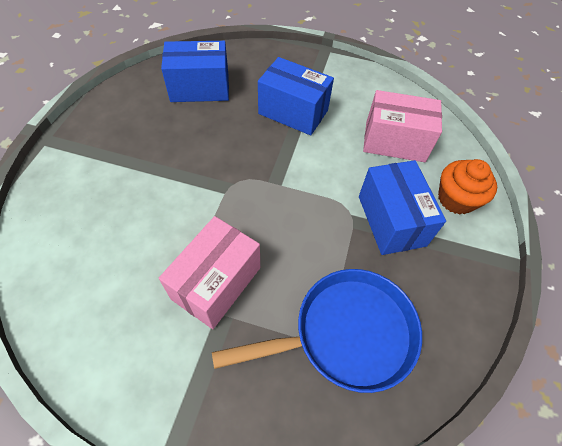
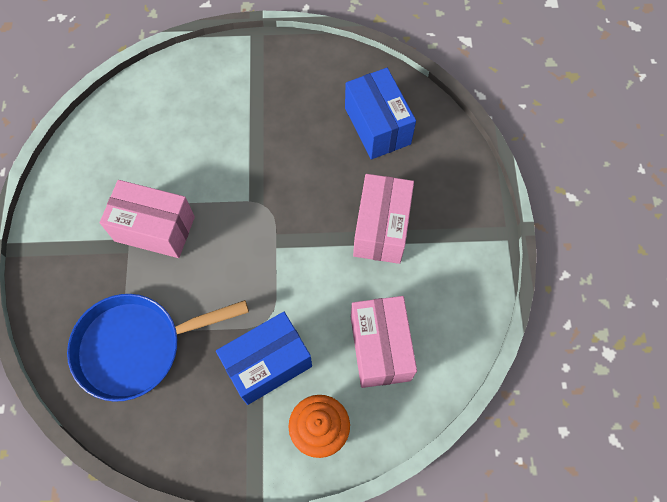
camera: 75 degrees right, 10 degrees up
blue pan [212,269,422,393] -> blue pan turned 105 degrees clockwise [67,294,249,402]
blue box [258,57,334,135] -> pink box [353,174,414,264]

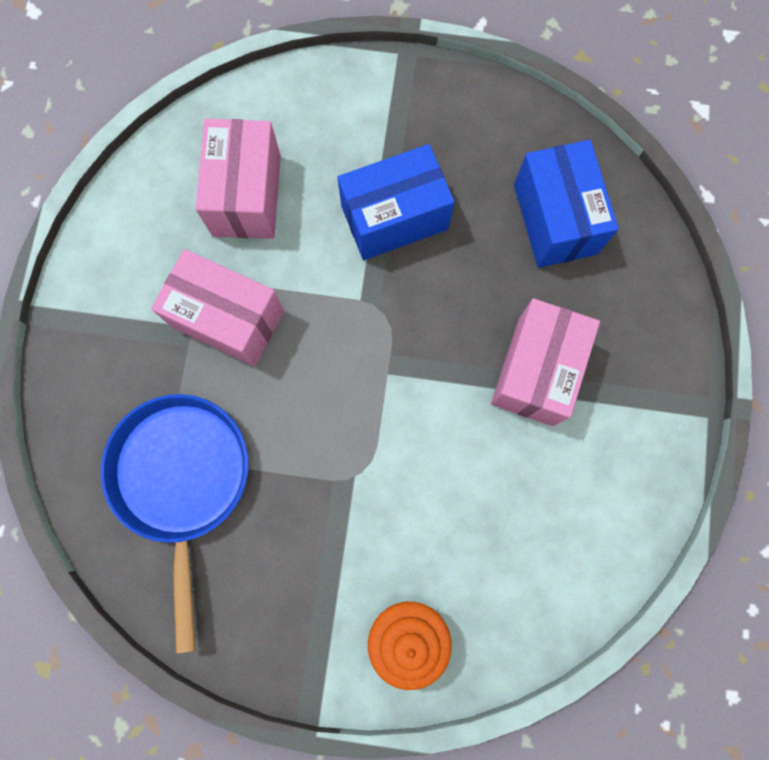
camera: 10 degrees right, 10 degrees up
blue pan [67,294,249,402] -> blue pan turned 90 degrees clockwise [101,394,248,653]
blue box [216,312,312,405] -> blue box moved to [337,144,455,260]
pink box [351,296,417,388] -> pink box moved to [195,119,281,239]

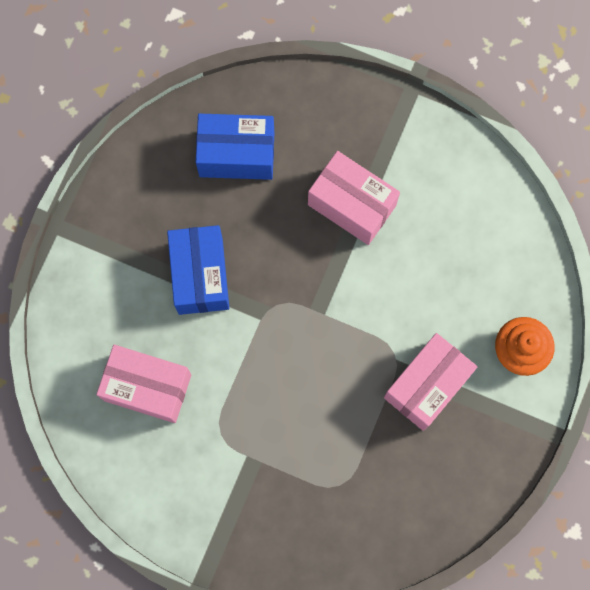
camera: 75 degrees left, 0 degrees up
blue pan [101,394,248,653] -> none
pink box [151,249,284,366] -> pink box moved to [384,333,478,431]

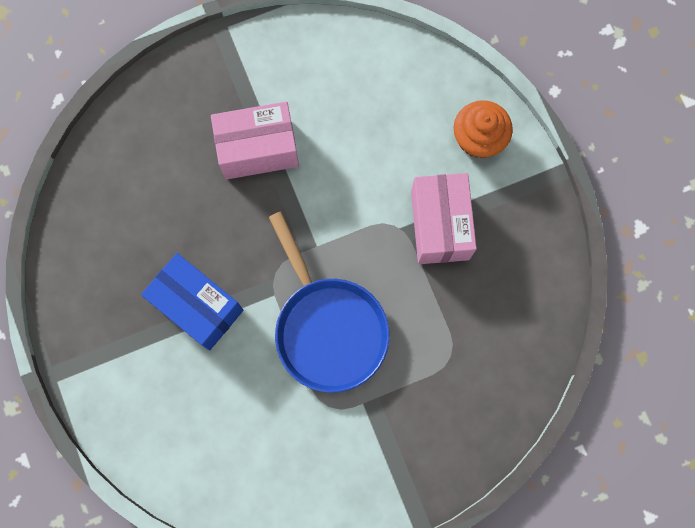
camera: 45 degrees left, 0 degrees up
pink box [96,345,191,423] -> none
blue box [196,114,274,180] -> none
none -> blue pan [269,211,390,393]

